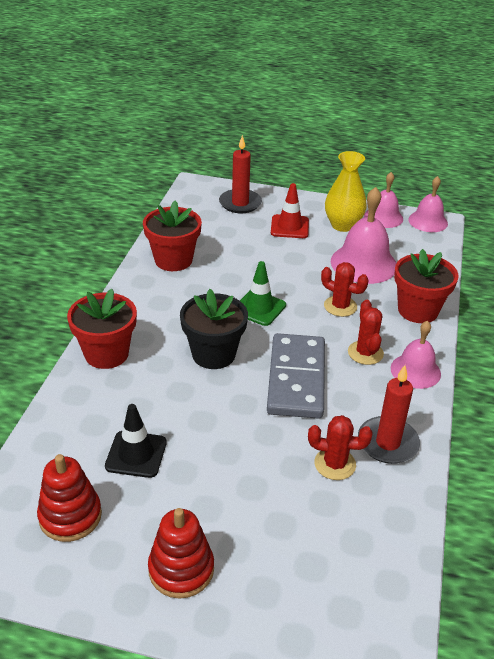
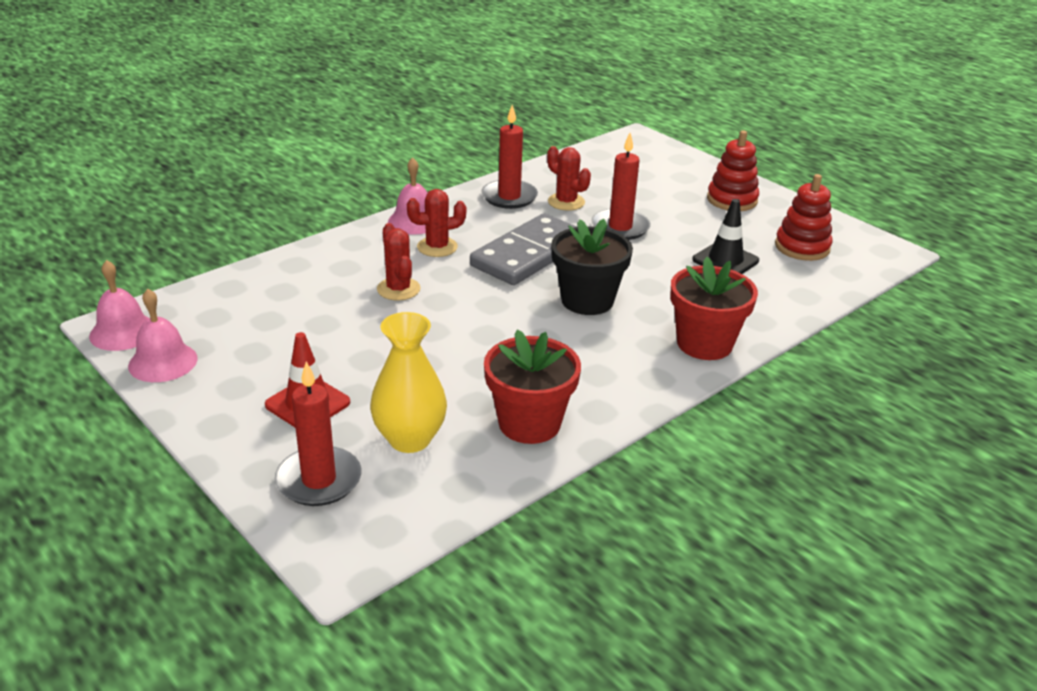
camera: 145 degrees left, 5 degrees down
green traffic cone [240,261,286,326] -> none
yellow vase [325,151,367,232] -> yellow vase moved to [370,312,447,453]
pink bell [331,187,396,284] -> none
red cactus [348,300,384,365] -> red cactus turned 45 degrees clockwise [407,189,466,257]
red flower pot [394,249,459,323] -> none
none -> red candle [591,133,651,240]

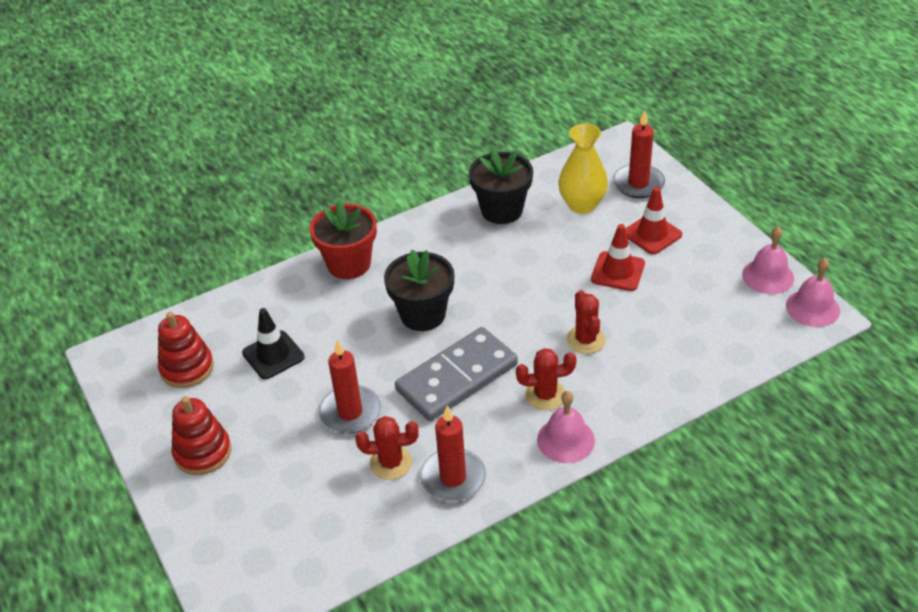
camera: 165 degrees left, 10 degrees up
red flower pot [484,329,581,444] -> black flower pot [469,149,533,224]
red cactus [547,146,591,211] -> red cactus turned 60 degrees counterclockwise [355,416,419,480]
none -> red traffic cone [591,224,645,291]

